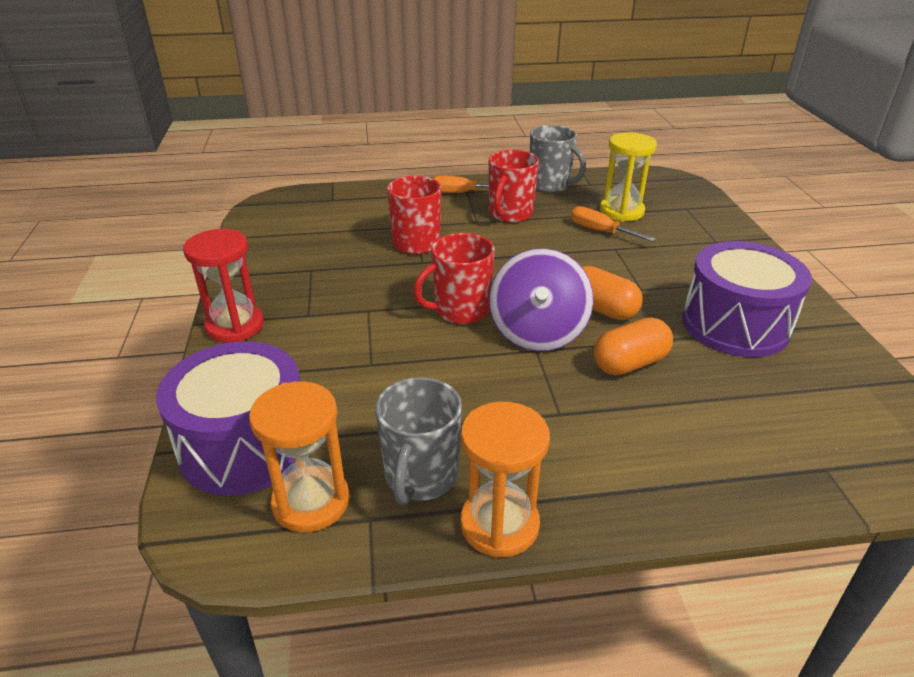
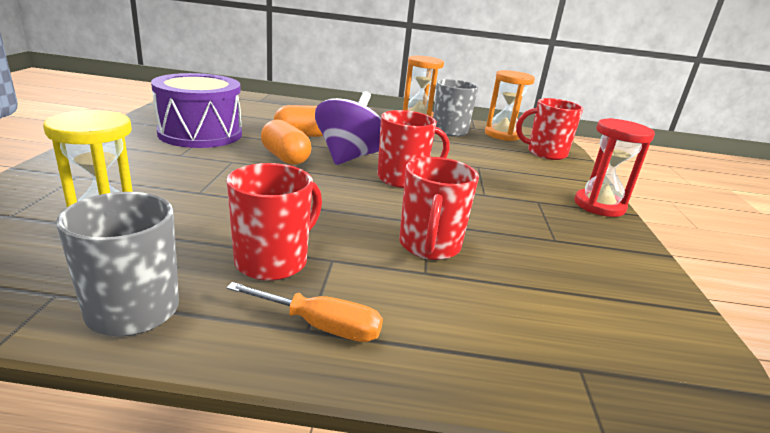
camera: 170 degrees left, 10 degrees down
purple drum [156,341,300,496] -> red mug [516,98,583,160]
orange screwdriver [571,206,656,242] -> none

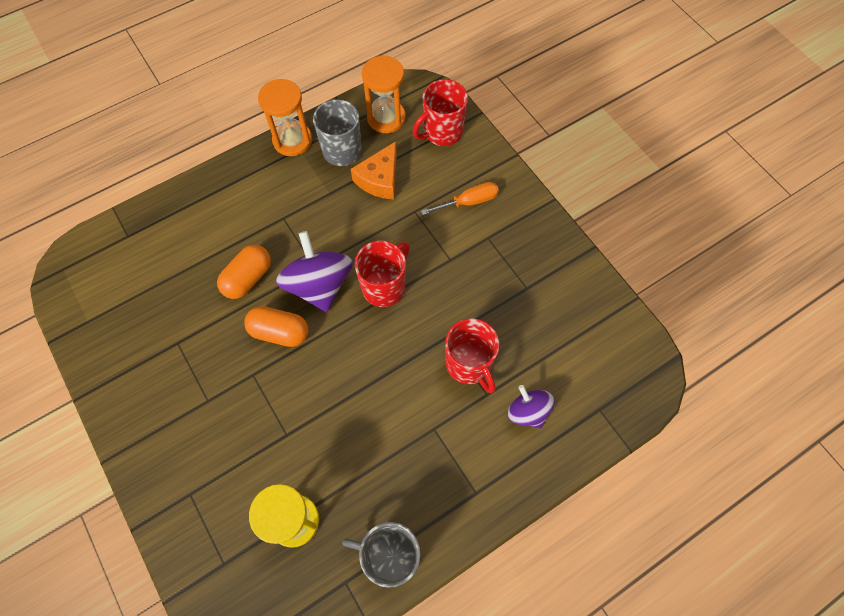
camera: 35 degrees left, 40 degrees up
purple drum [151,73,242,148] -> none
red mug [226,163,322,281] -> none
orange screwdriver [226,282,383,342] -> orange screwdriver moved to [421,182,499,215]
red hourglass [574,118,655,217] -> none
none -> orange cheese [351,141,397,200]
none -> purple spinning top [508,385,555,429]

